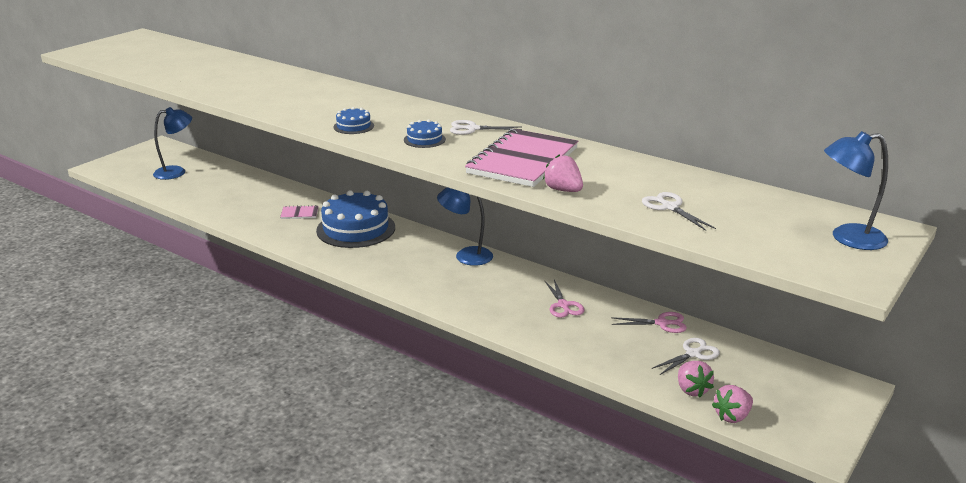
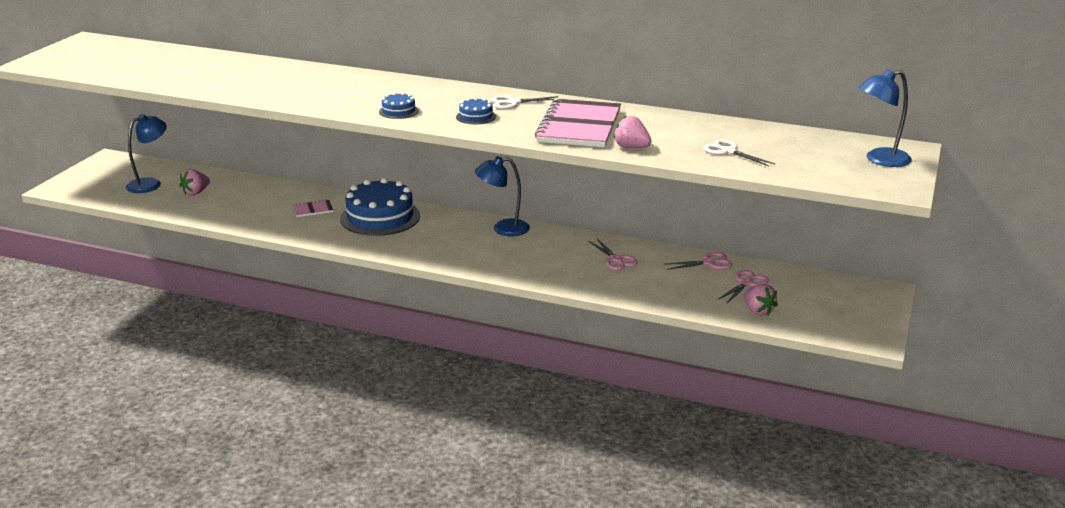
camera: 15 degrees left, 0 degrees up
white scissors [652,338,720,375] -> pink scissors [719,270,769,303]
pink strawberry [712,385,753,423] -> pink strawberry moved to [179,169,210,196]

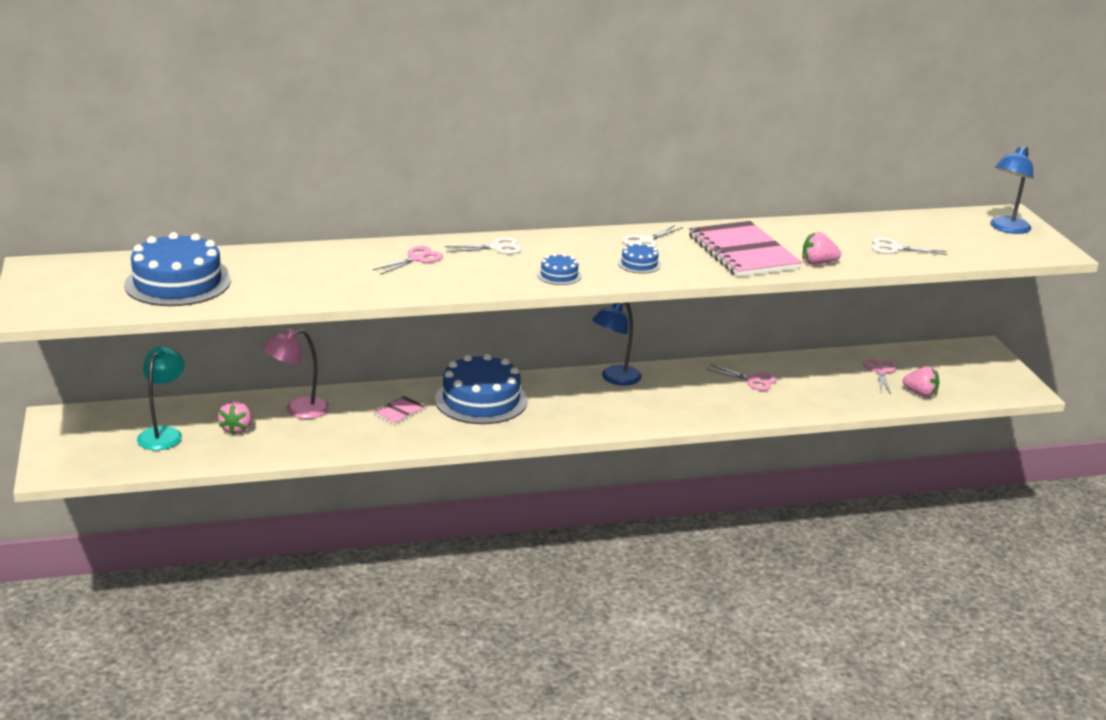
camera: 35 degrees left, 0 degrees up
blue lamp [126,114,167,193] -> turquoise lamp [137,347,185,450]
pink scissors [665,252,732,270] -> pink scissors moved to [373,246,443,275]
none -> blue cake [124,232,231,306]
none -> pink lamp [263,329,329,419]
none -> white scissors [444,237,522,254]

